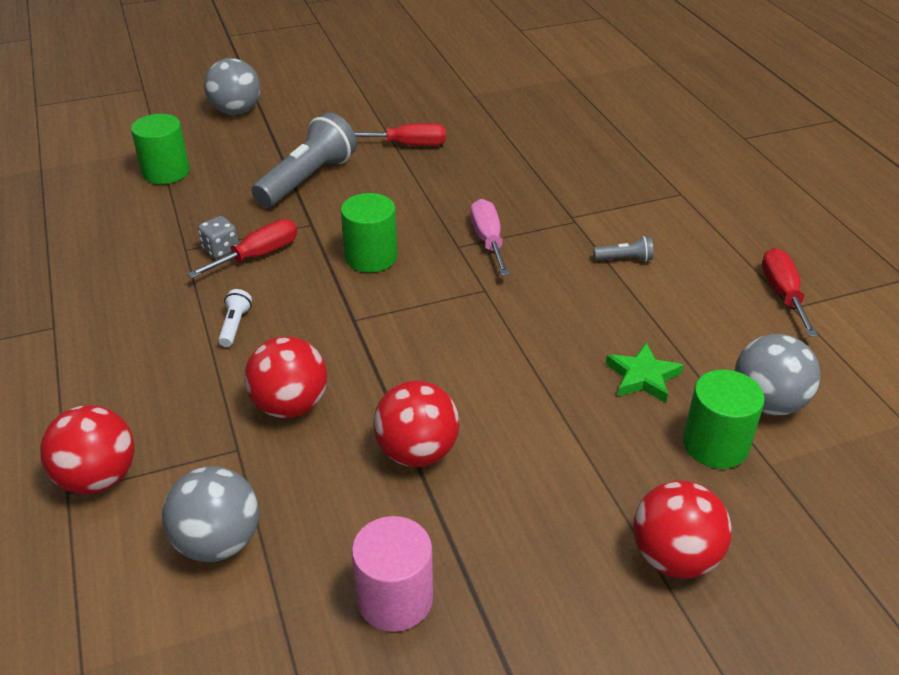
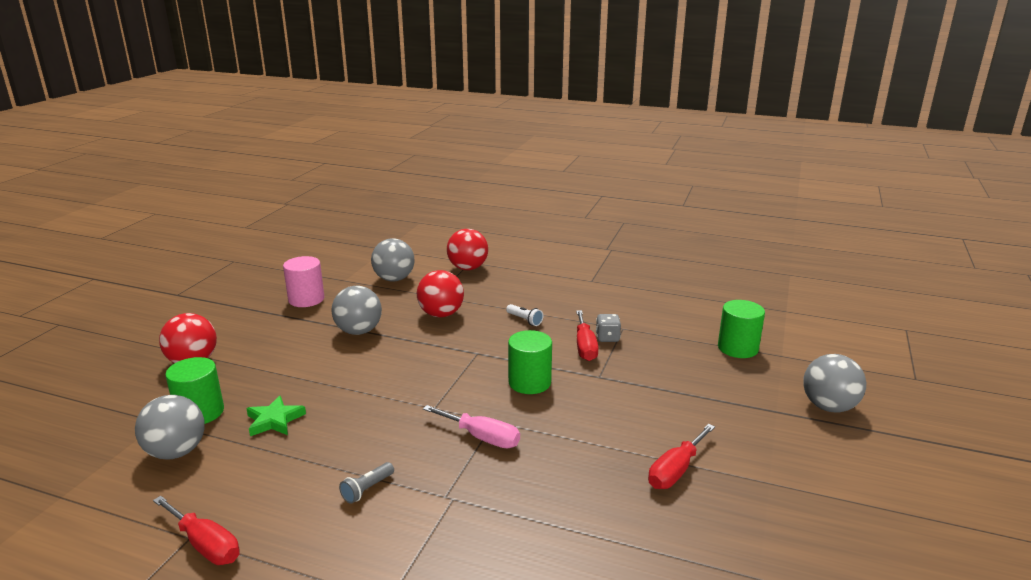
camera: 130 degrees right, 15 degrees down
grey flashlight [252,112,357,207] -> none
red ball [373,381,459,467] -> grey ball [331,286,382,335]

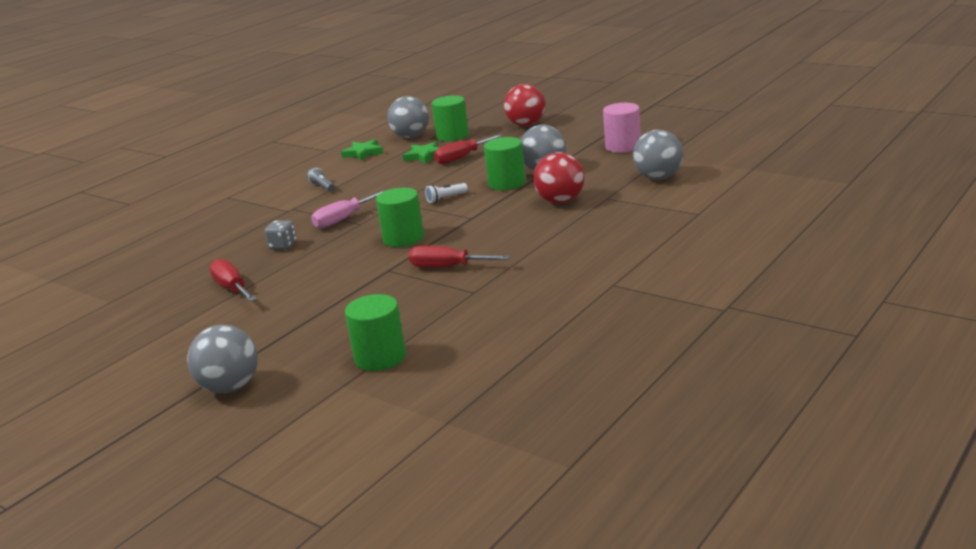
camera: 110 degrees right, 0 degrees up
red screwdriver [153,496,240,565] -> red screwdriver moved to [434,134,503,164]
red ball [447,229,488,270] -> none
white flashlight [506,304,543,326] -> white flashlight moved to [425,183,468,203]
grey dice [596,314,621,342] -> grey dice moved to [265,221,297,250]
none -> green star [341,139,383,161]
none -> green cylinder [484,137,526,190]

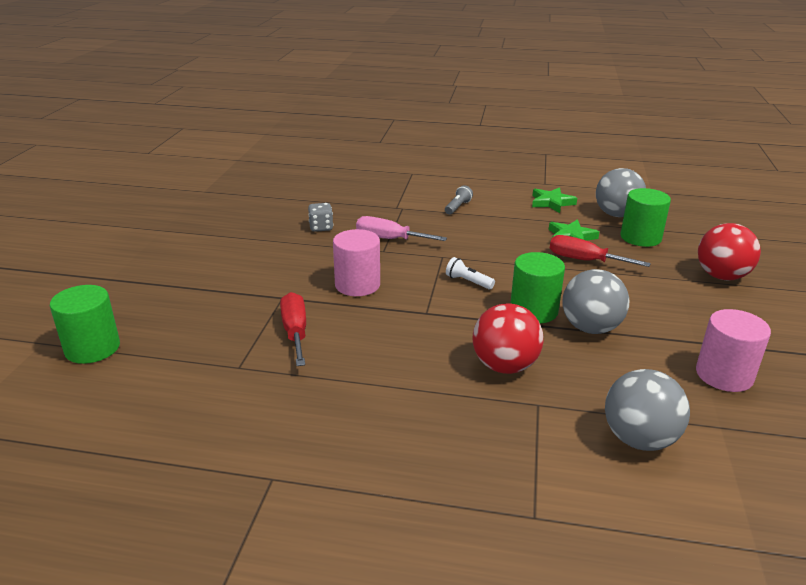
camera: 60 degrees right, 5 degrees up
grey ball [187,325,258,393] -> none
red screwdriver [209,259,256,301] -> none
green cylinder [376,188,424,247] -> pink cylinder [333,229,380,296]

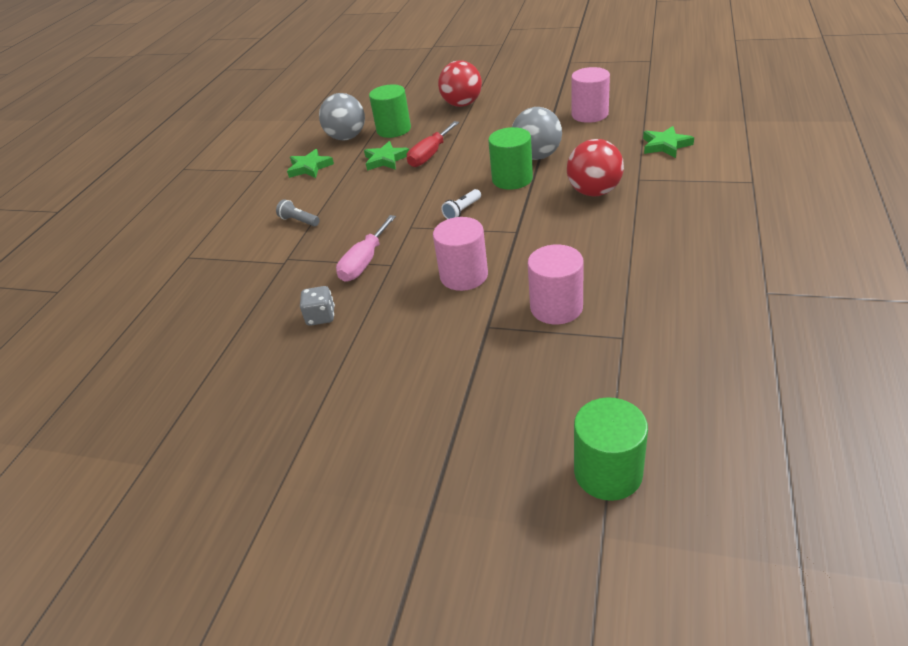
camera: 80 degrees left, 10 degrees up
red screwdriver [280,292,306,366] -> pink cylinder [528,245,584,324]
grey ball [605,369,690,451] -> green star [643,126,694,158]

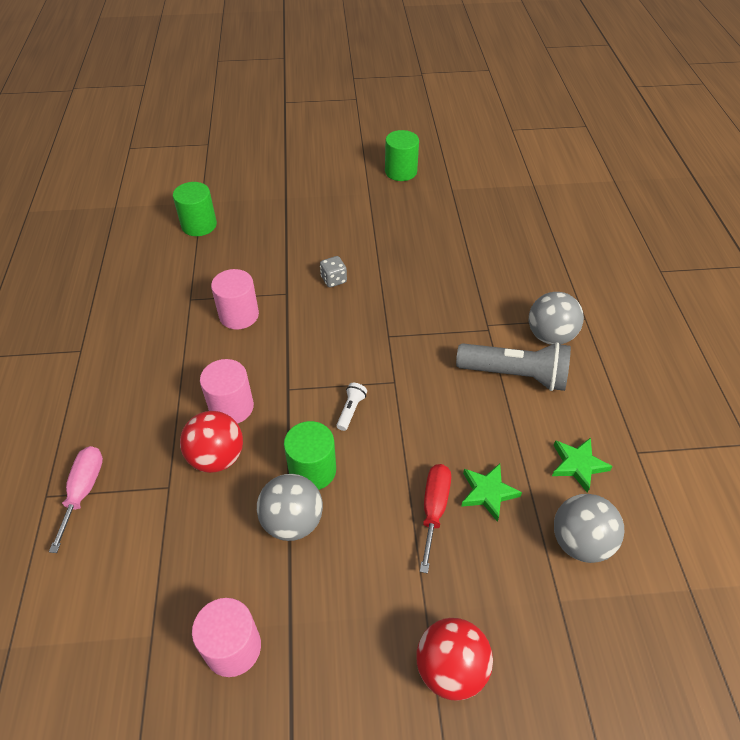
camera: 155 degrees right, 10 degrees up
grey flashlight [276,199,320,226] -> grey flashlight [456,342,571,391], size x2.32
grey dice [300,286,335,326] -> grey dice moved to [320,256,347,287]
pink screwdriver [336,215,396,282] -> pink screwdriver moved to [49,446,103,553]
green cylinder [369,84,411,138] -> green cylinder moved to [385,130,419,181]
pink cylinder [433,217,488,291] -> pink cylinder moved to [200,359,254,424]
green star [643,126,694,158] -> none
none -> grey ball [529,292,584,345]

